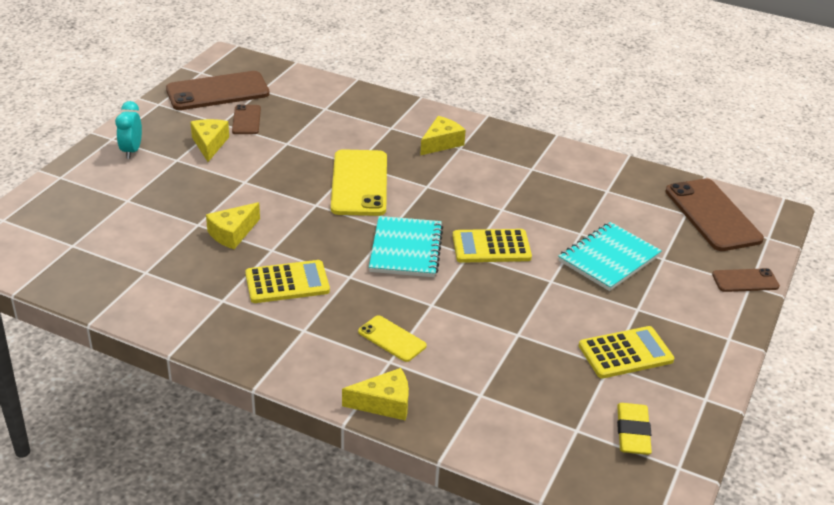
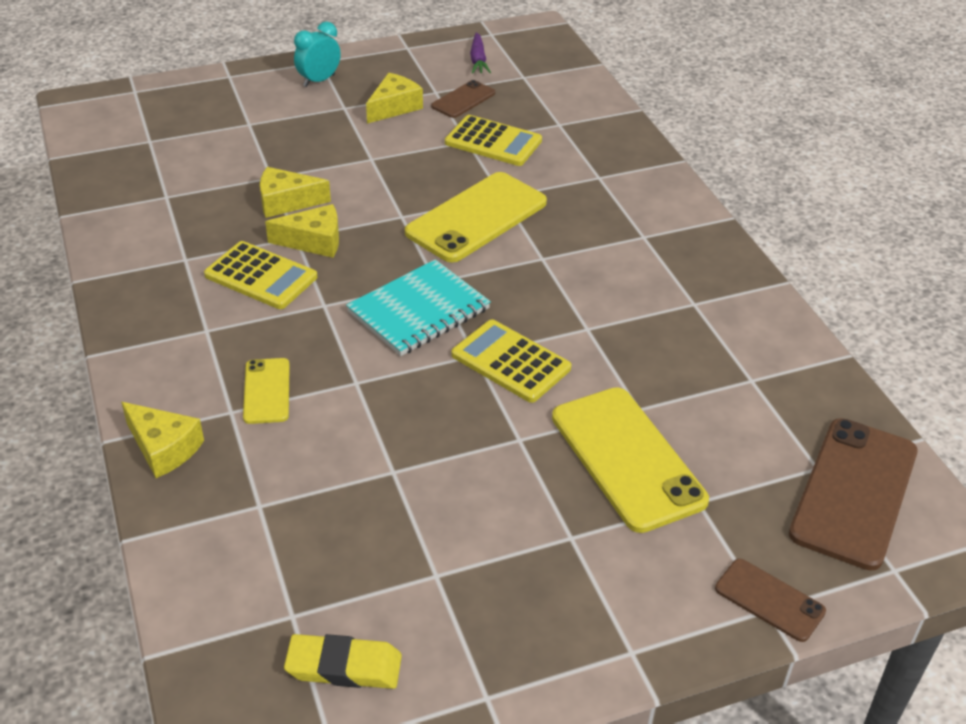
camera: 45 degrees right, 5 degrees up
brown phone [166,71,270,110] -> purple carrot [470,32,491,74]
yellow cheese [420,116,466,155] -> yellow cheese moved to [265,204,339,258]
turquoise notebook [558,222,662,291] -> yellow phone [552,387,709,533]
yellow calculator [579,326,674,378] -> yellow calculator moved to [445,115,542,166]
yellow eraser [617,403,652,455] -> yellow eraser turned 45 degrees clockwise [284,634,402,689]

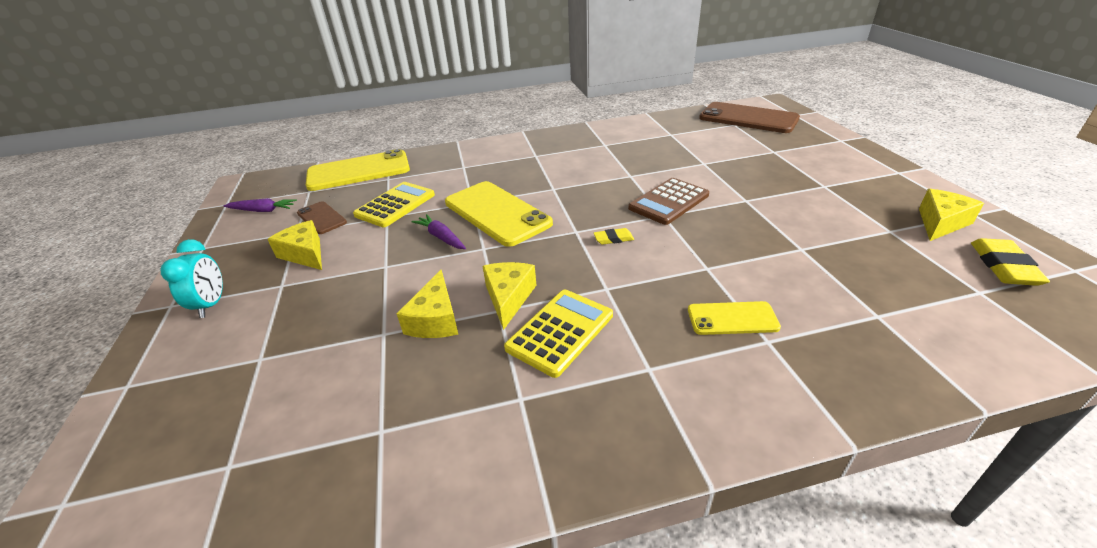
camera: 80 degrees left, 5 degrees down
yellow cheese [121,402,204,478] -> yellow cheese moved to [919,189,984,241]
turquoise clock [294,22,341,87] -> turquoise clock turned 150 degrees counterclockwise [160,239,223,318]
turquoise notebook [346,259,491,356] -> yellow eraser [594,228,634,245]
yellow calculator [452,319,571,403] -> brown calculator [628,178,709,225]
yellow phone [552,387,709,533] -> yellow phone moved to [306,149,410,191]
brown phone [715,559,826,642] -> none
none -> purple carrot [411,214,466,249]

